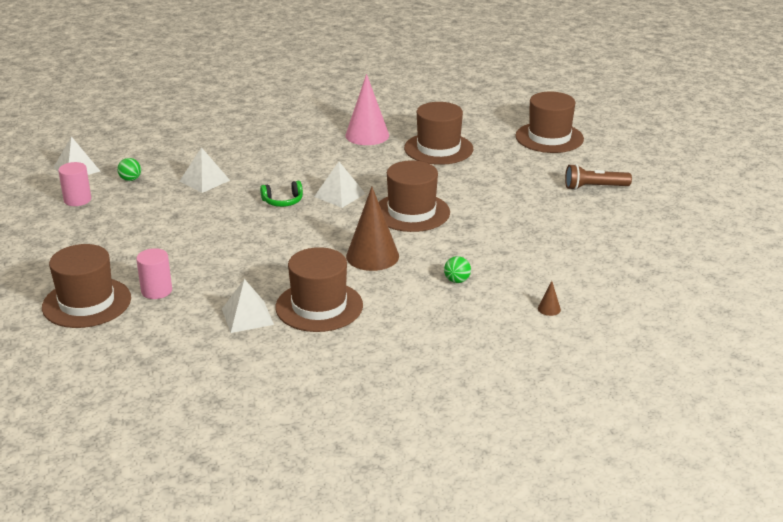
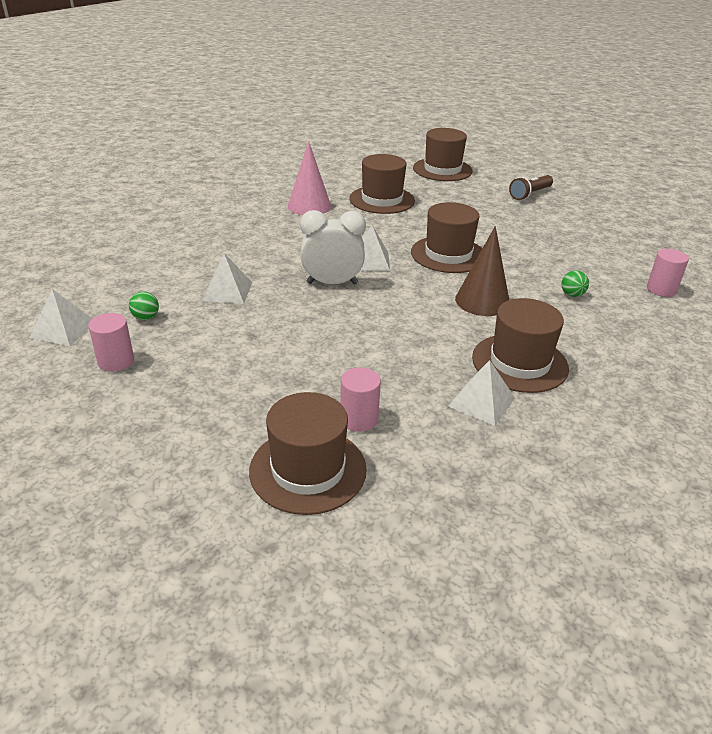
camera: 40 degrees left, 5 degrees up
green headphones [260,181,303,207] -> white clock [300,210,366,285]
brown cone [538,281,561,316] -> pink cylinder [647,249,689,297]

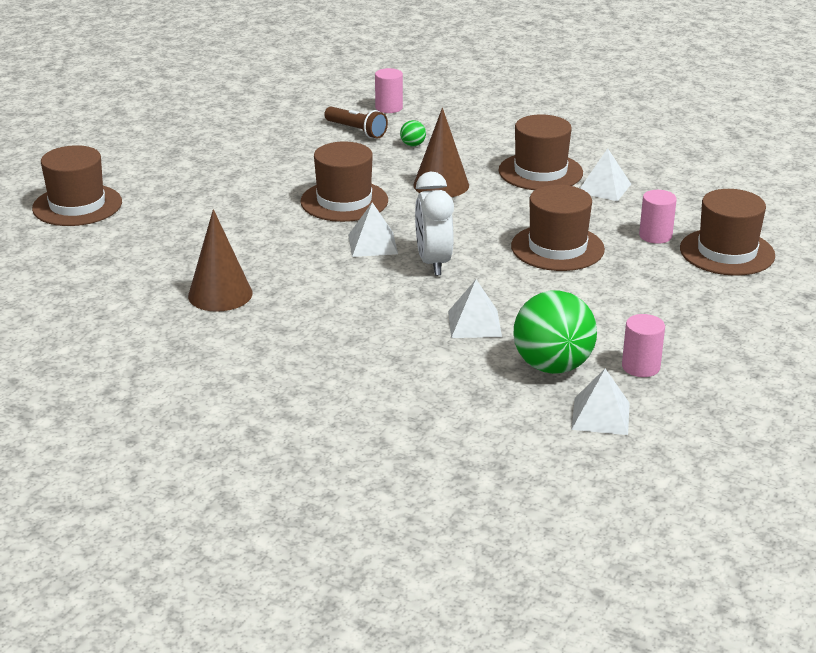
camera: 95 degrees left, 5 degrees down
green ball [129,292,159,320] -> green ball [513,290,597,374], size x2.42
pink cone [288,141,331,215] -> brown cone [188,209,252,312]
brown hat [349,154,415,214] -> brown hat moved to [511,185,605,271]
brown flashlight [509,175,553,200] -> brown flashlight moved to [324,107,388,138]

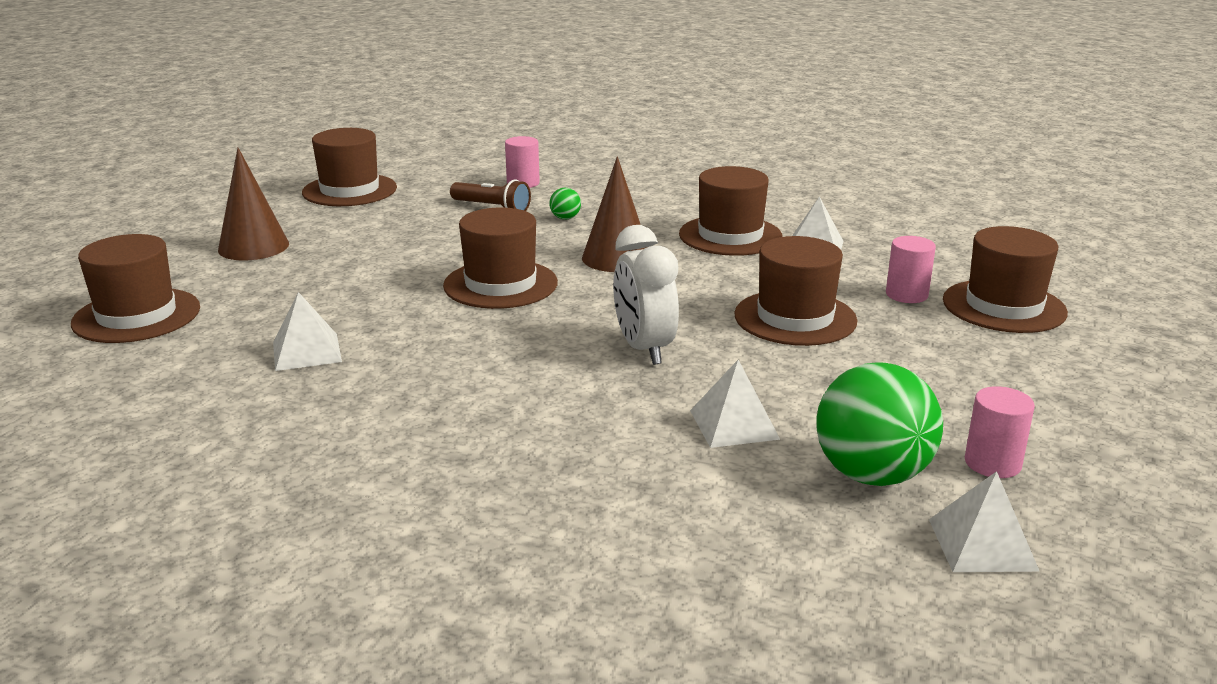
camera: 10 degrees left, 5 degrees down
brown cone [188,209,252,312] -> brown cone moved to [218,148,289,261]
white pyramid [348,202,398,257] -> white pyramid moved to [273,292,342,371]
none -> brown hat [302,128,397,206]

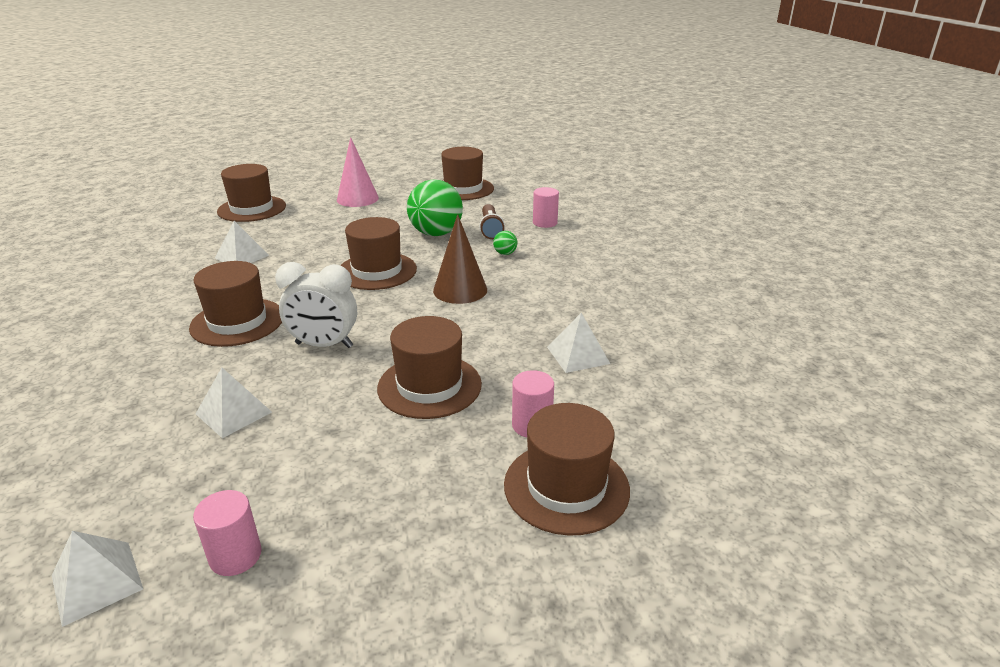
camera: 55 degrees right, 5 degrees up
brown cone [218,148,289,261] -> pink cone [337,137,379,207]
white clock [613,225,679,365] -> white clock turned 120 degrees counterclockwise [275,262,357,348]
brown hat [679,166,783,256] -> brown hat moved to [189,261,282,347]
green ball [817,363,943,486] -> green ball moved to [407,179,463,236]

